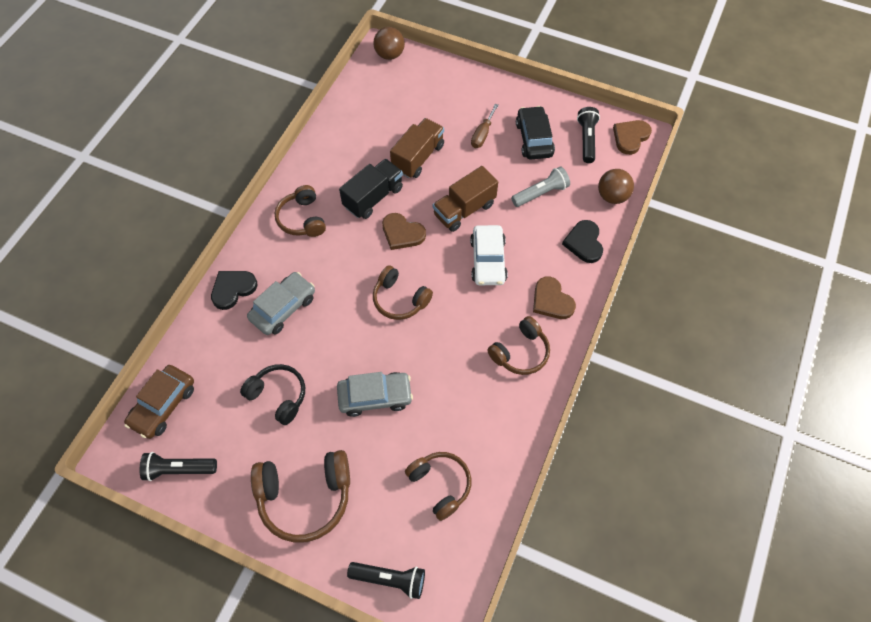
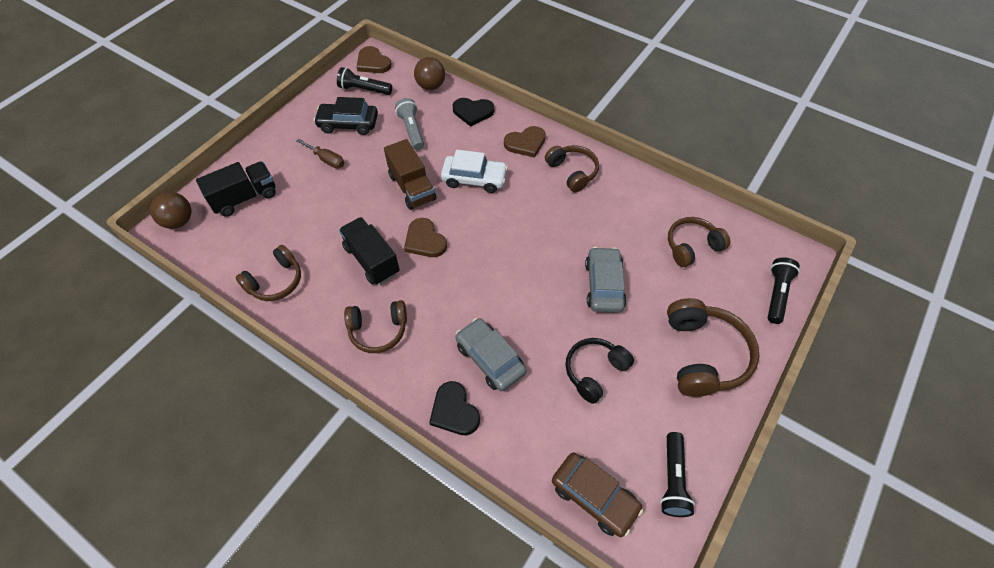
camera: 80 degrees left, 5 degrees down
brown headphones [373,265,433,320] -> brown headphones moved to [235,245,301,301]
brown heart [382,213,426,250] -> brown heart turned 105 degrees clockwise [404,218,447,257]
brown truck [390,118,444,178] -> none
none -> black truck [196,161,276,217]

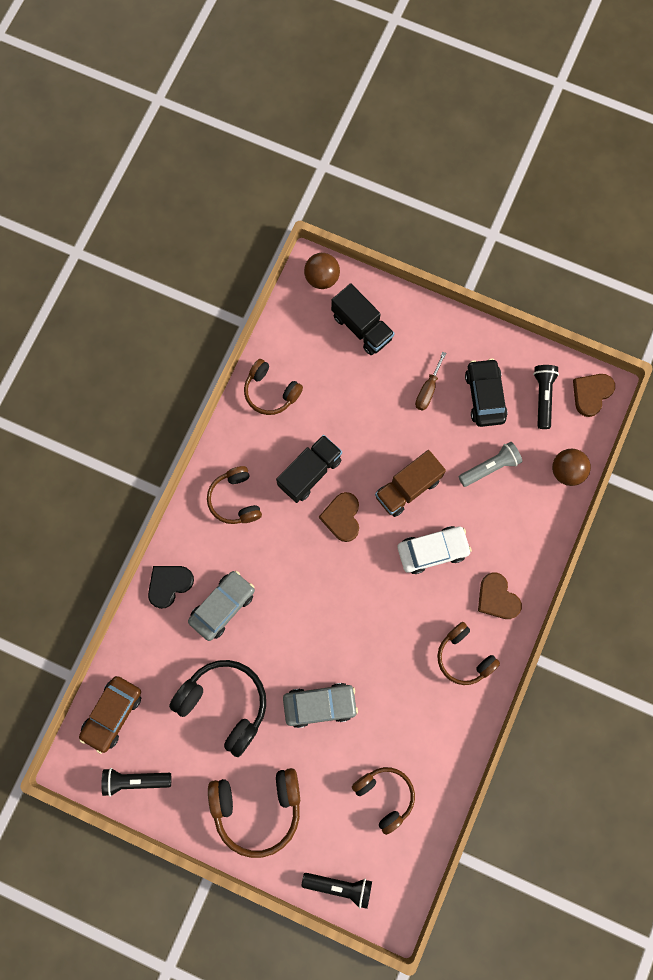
camera: 80 degrees right, 20 degrees up
brown heart [404,218,447,257] -> brown heart turned 45 degrees counterclockwise [319,492,359,542]
white car [441,150,508,193] -> white car turned 105 degrees counterclockwise [398,526,472,574]
black heart [453,98,494,127] -> none
brown headphones [545,145,599,192] -> brown headphones turned 90 degrees clockwise [437,622,500,685]
black headphones [565,338,634,404] -> black headphones [169,660,266,757], size x1.52

